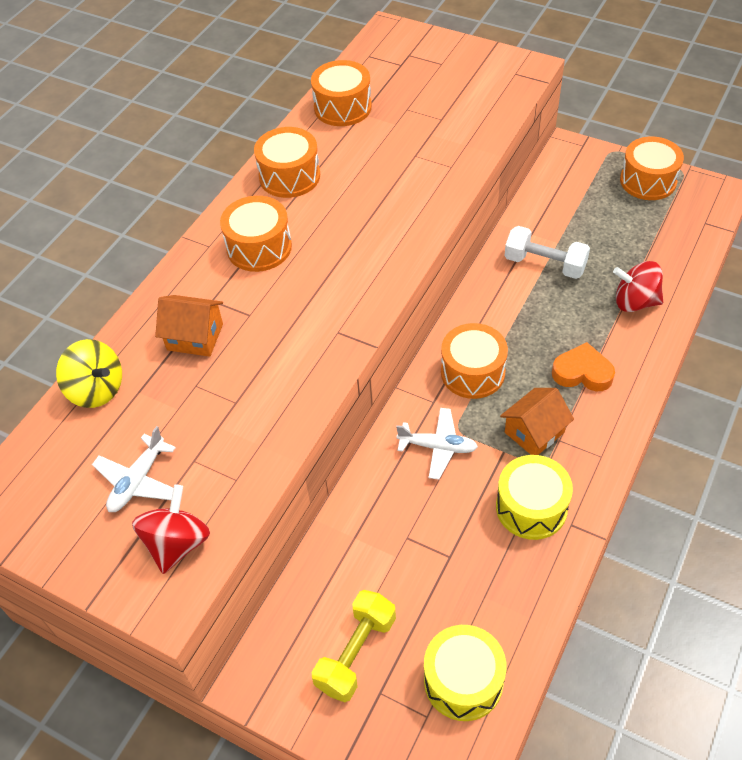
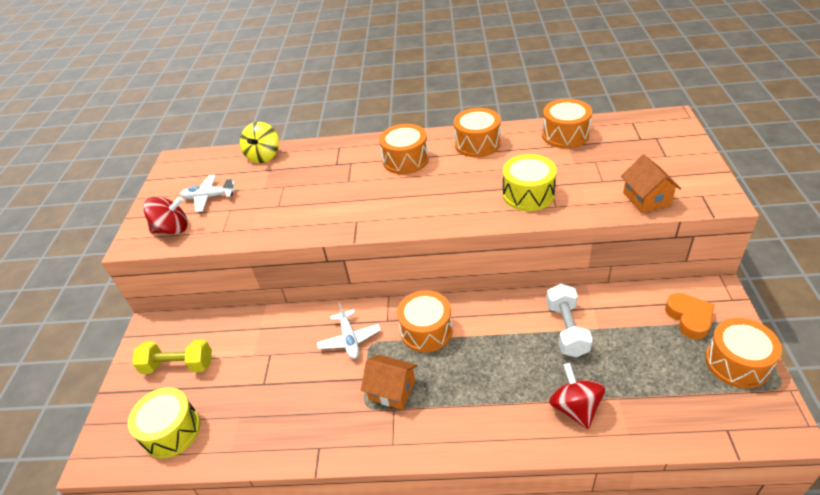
camera: 65 degrees right, 10 degrees down
orange house [155,295,223,357] -> orange house moved to [621,154,681,213]
yellow drum [496,455,573,540] -> yellow drum moved to [503,154,557,211]
orange heart [552,342,615,391] -> orange heart moved to [665,293,715,339]

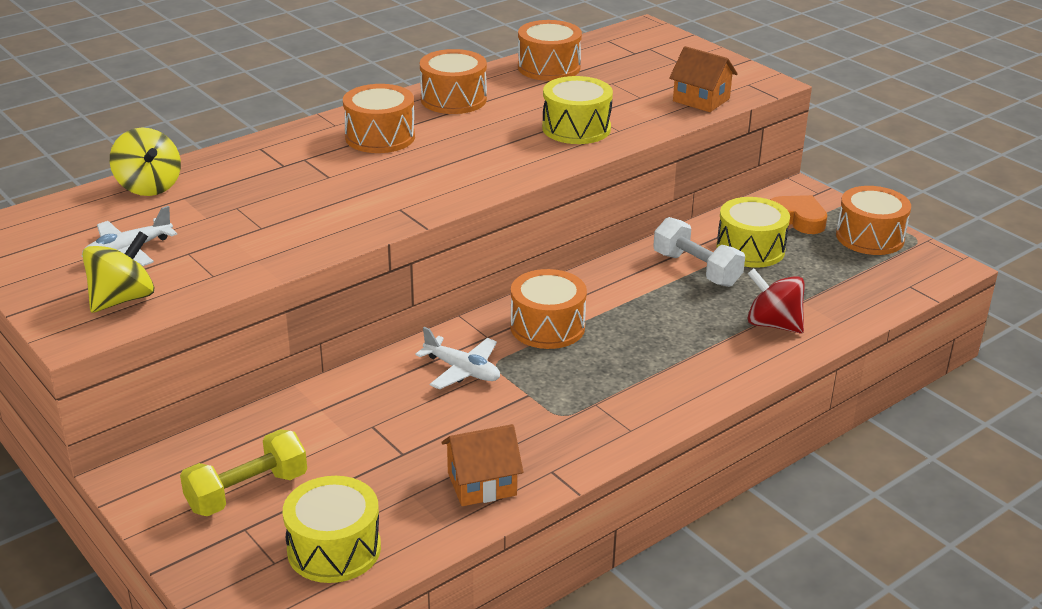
camera: 45 degrees left, 10 degrees down
red spinning top [143,196,188,234] -> yellow spinning top [82,231,154,313]
orange house [361,355,417,410] -> orange house moved to [441,424,524,506]
none -> yellow drum [716,197,790,268]

